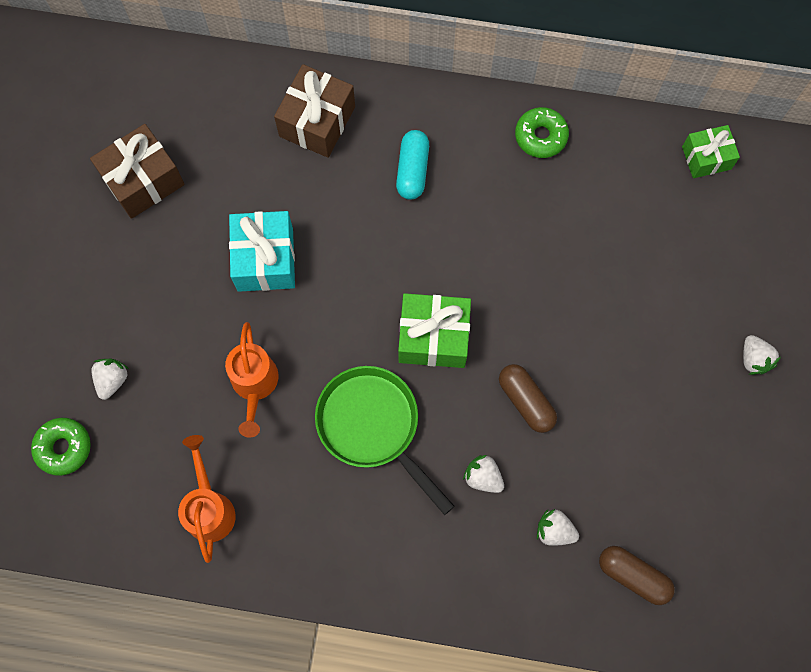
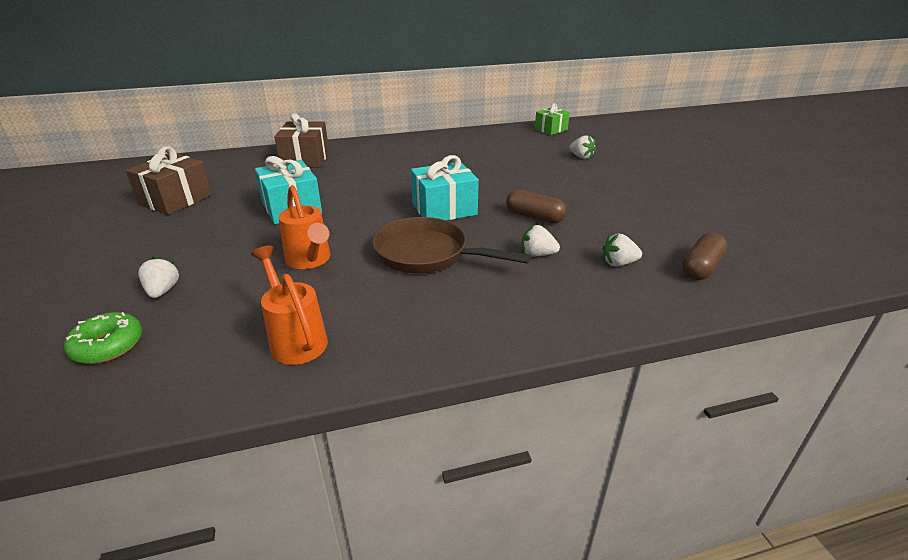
camera: 25 degrees left, 40 degrees down
green pan [315,366,454,515] -> brown pan [372,217,531,273]
turquoise capsule [396,130,429,200] -> none
green gift [398,293,471,368] -> turquoise gift [411,155,479,220]
green donut [515,107,569,158] -> none
brown capsule [599,546,675,605] -> brown capsule turned 60 degrees counterclockwise [682,232,728,280]
white strawberry [743,335,781,375] -> white strawberry moved to [569,135,596,159]

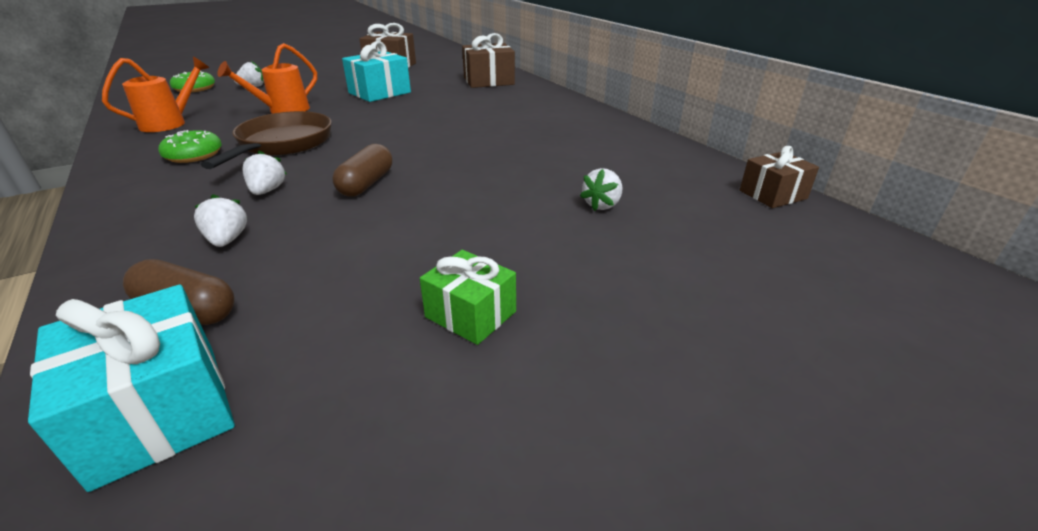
camera: 75 degrees right, 0 degrees up
turquoise gift [411,155,479,220] -> turquoise gift moved to [28,285,235,492]
green gift [535,103,570,135] -> green gift moved to [420,250,516,345]
none -> green donut [158,130,222,163]
none -> brown gift [740,146,819,208]

